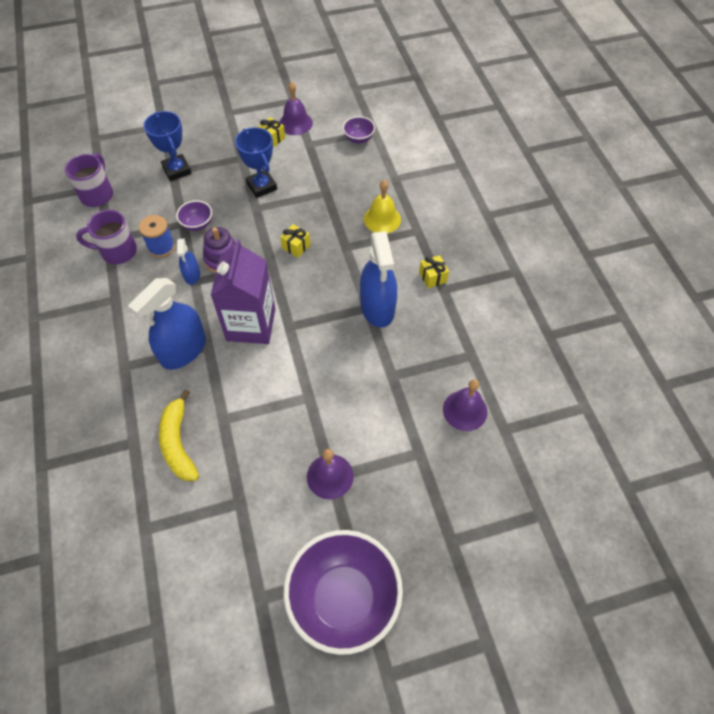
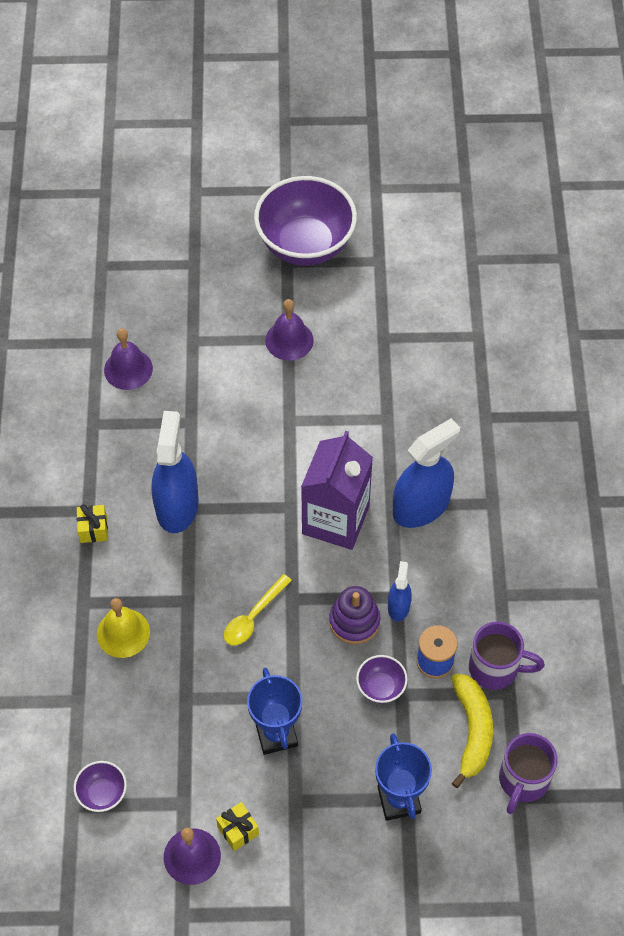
camera: 165 degrees left, 0 degrees up
yellow banana [159,389,199,481] -> yellow banana moved to [451,673,493,788]
yellow gift [280,224,311,258] -> yellow spoon [224,574,292,645]

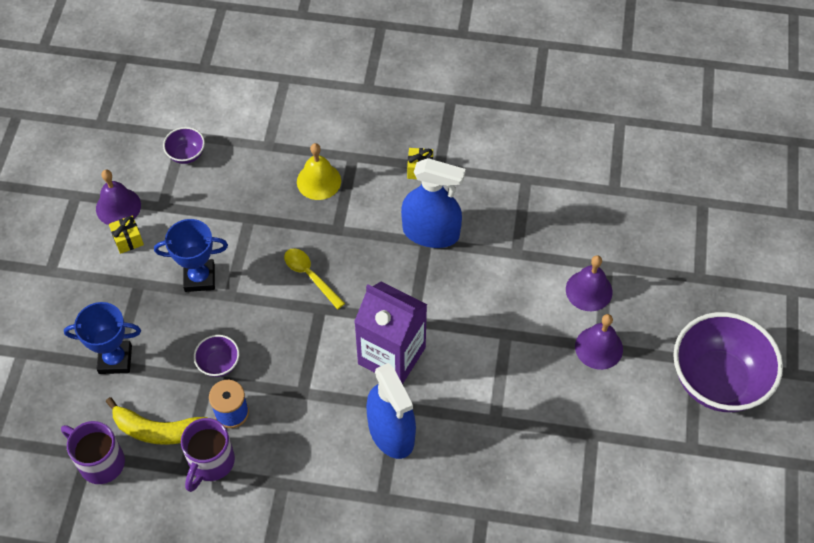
camera: 100 degrees right, 0 degrees up
purple bell [104,329,153,390] -> purple bell moved to [566,255,612,311]
purple stacking toy [329,586,380,644] -> none
blue spray bottle [388,561,412,621] -> none

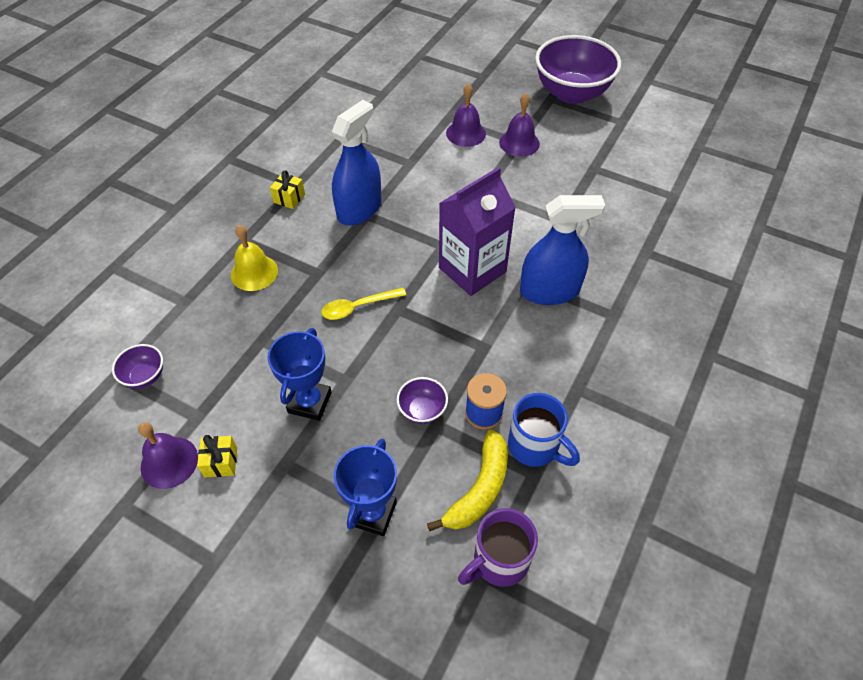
camera: 70 degrees left, 5 degrees down
purple mug [181,418,235,492] -> blue mug [508,393,580,467]

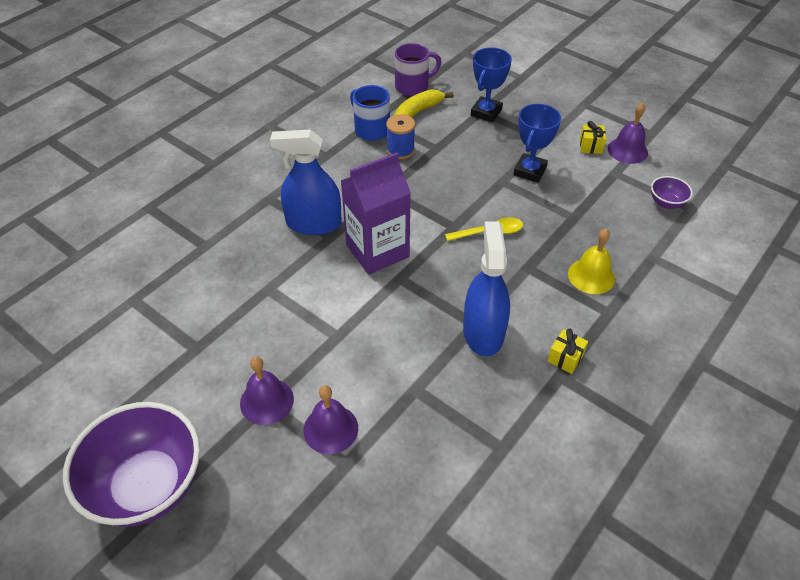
camera: 170 degrees left, 5 degrees down
blue spray bottle [332,100,381,226] -> blue spray bottle turned 135 degrees clockwise [463,222,510,356]
purple bowl [397,377,448,424] -> none

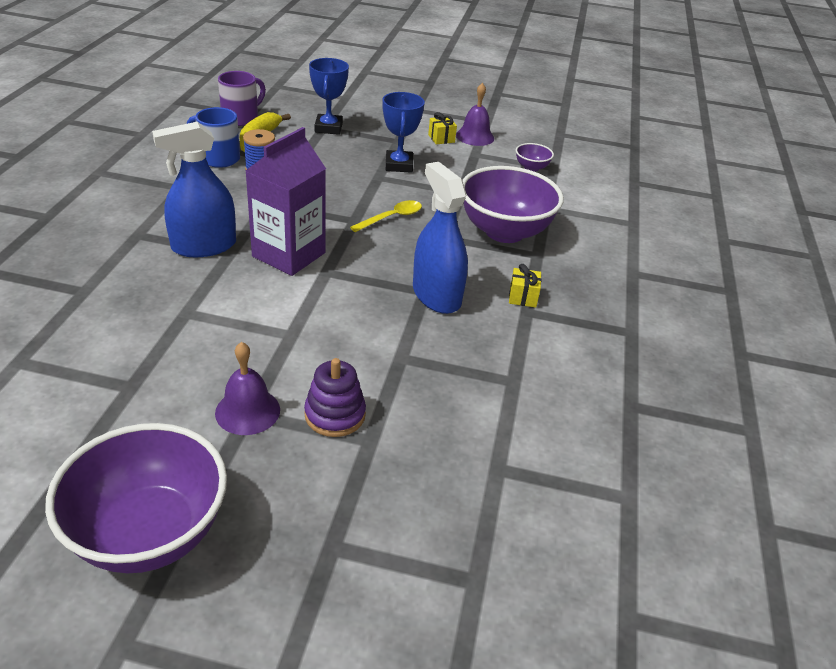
camera: 30 degrees left, 10 degrees down
purple bell [303,385,358,454] -> purple stacking toy [304,358,366,437]
yellow bell [568,229,615,294] -> purple bowl [463,166,564,243]

